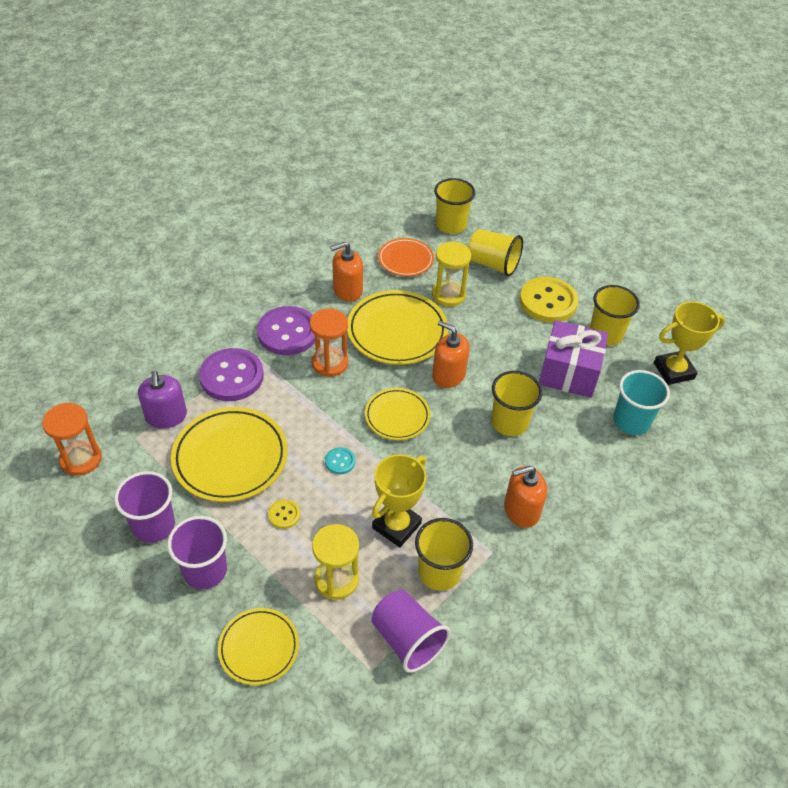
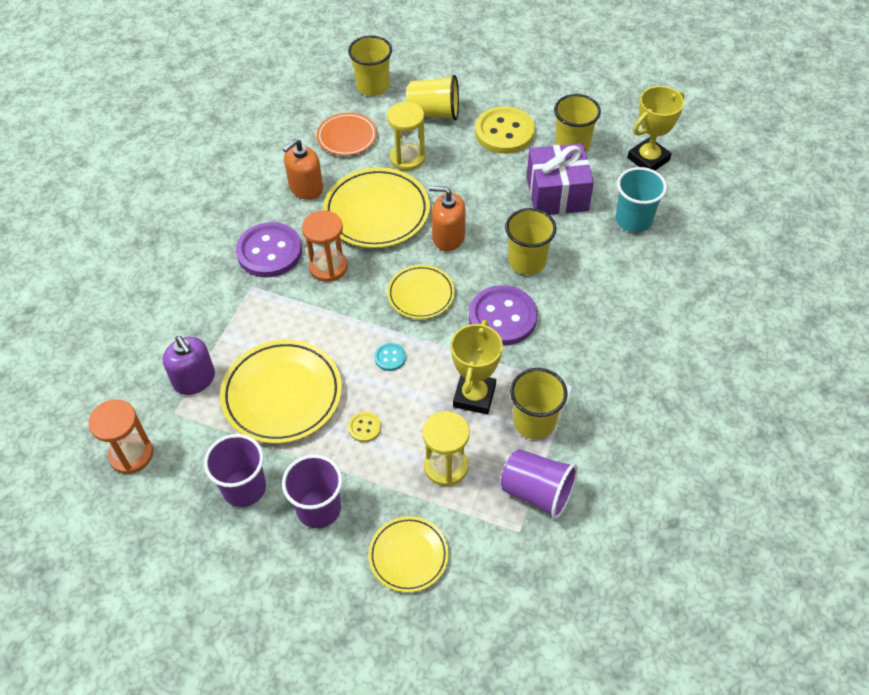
camera: 20 degrees left, 5 degrees up
purple button [199,348,264,401] -> purple button moved to [469,285,537,345]
orange soap dispenser [504,466,547,528] -> none

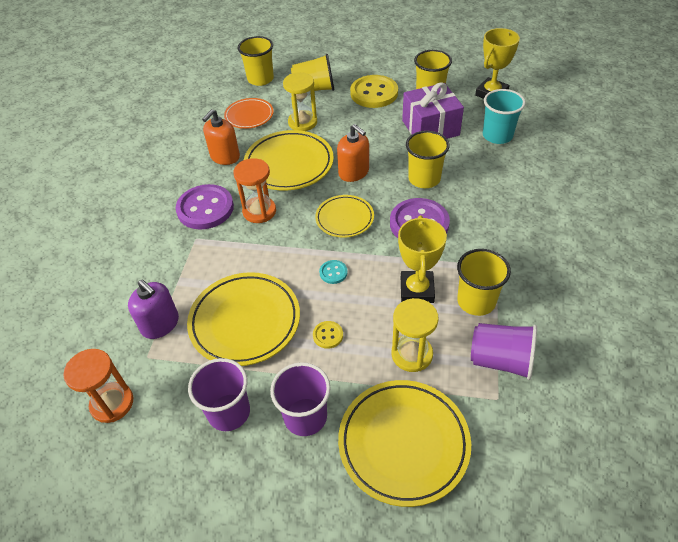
camera: 10 degrees left, 5 degrees down
yellow plate [368,516,449,593] -> yellow plate [338,380,471,507], size x1.67
orange soap dispenser [429,186,466,251] -> orange soap dispenser turned 135 degrees counterclockwise [337,124,369,182]

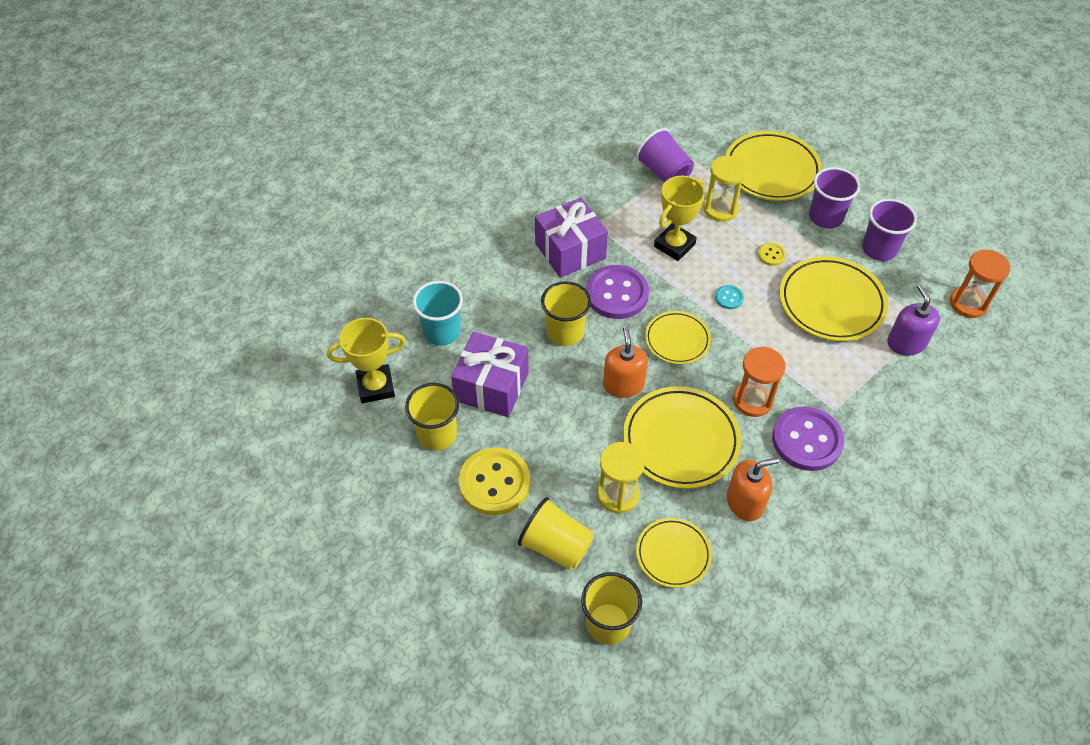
camera: 145 degrees left, 5 degrees up
orange plate [224,98,274,129] -> yellow plate [636,518,712,588]
yellow cup [457,249,511,316] -> none
none -> purple gift [535,198,608,278]

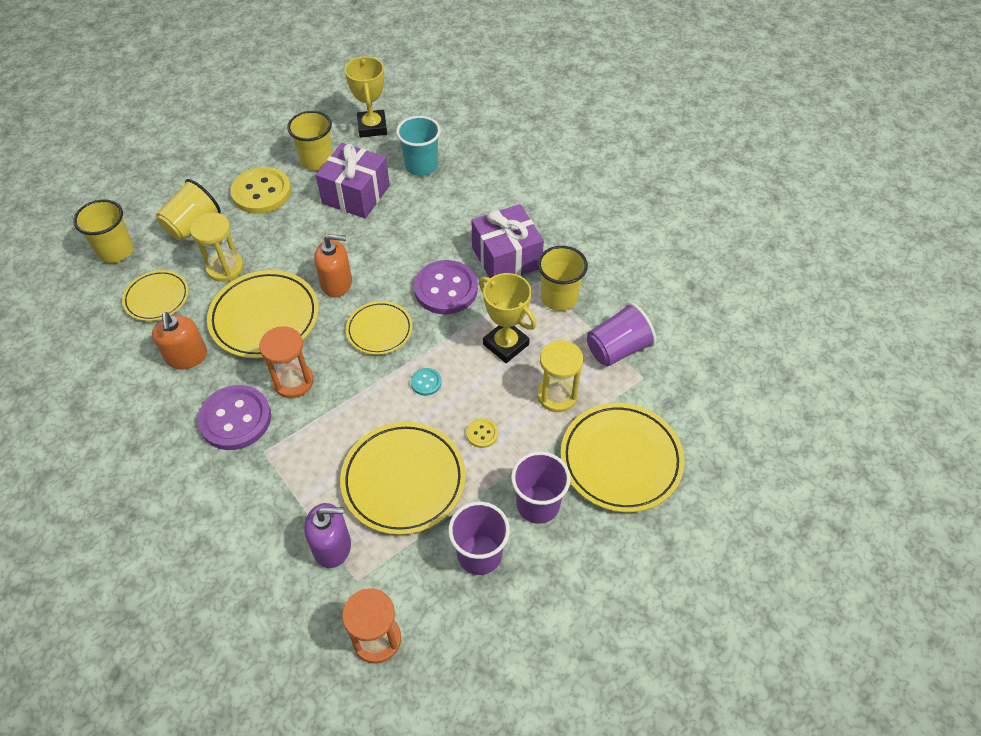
camera: 95 degrees right, 0 degrees up
yellow cup [541,281,591,346] -> yellow cup moved to [538,246,588,311]

